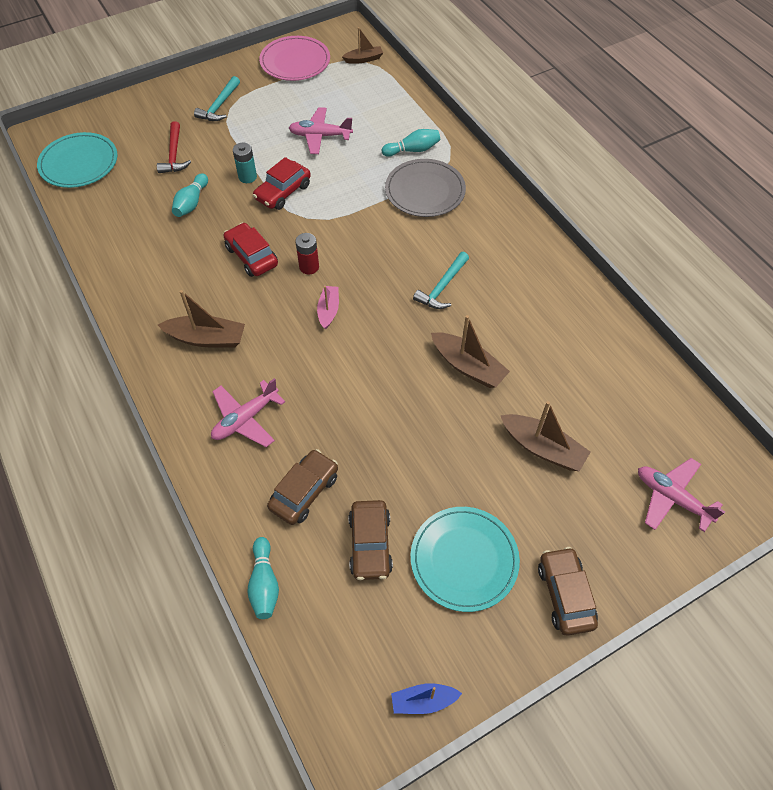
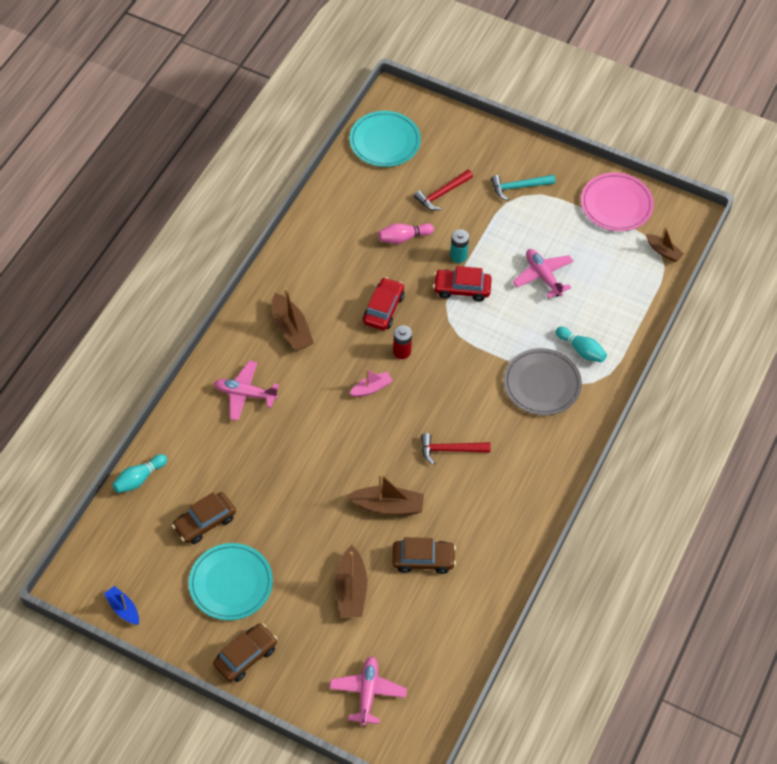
camera: 55 degrees right, 0 degrees up
turquoise bowling pin [172,173,208,217] -> pink bowling pin [379,223,434,244]
brown car [267,449,338,525] -> brown car moved to [392,537,456,574]
turquoise hammer [413,252,469,309] -> red hammer [421,433,491,465]
brown boat [431,315,510,388] -> brown boat turned 90 degrees counterclockwise [347,473,424,515]

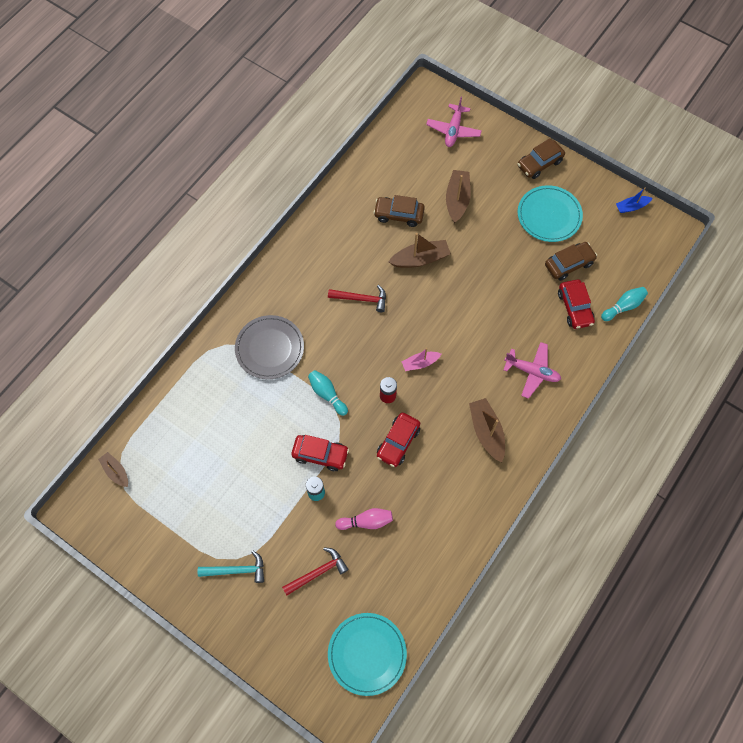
camera: 170 degrees left, 10 degrees up
blue boat [104,586,139,625] -> blue boat turned 105 degrees clockwise [616,188,652,213]
brown boat [347,473,424,515] -> brown boat turned 150 degrees clockwise [389,233,451,268]
pink plane [513,249,574,299] -> none
turquoise bowling pin [556,327,607,363] -> turquoise bowling pin moved to [308,370,348,416]
pink plate [581,173,654,231] -> none
none -> red car [558,279,595,329]

